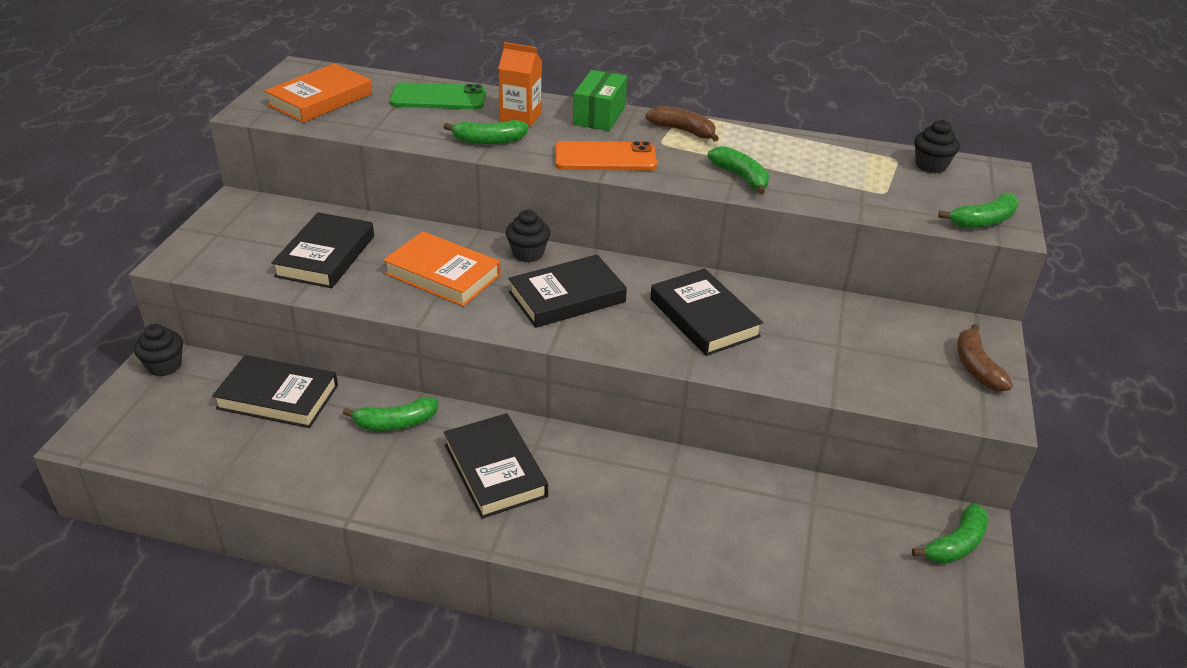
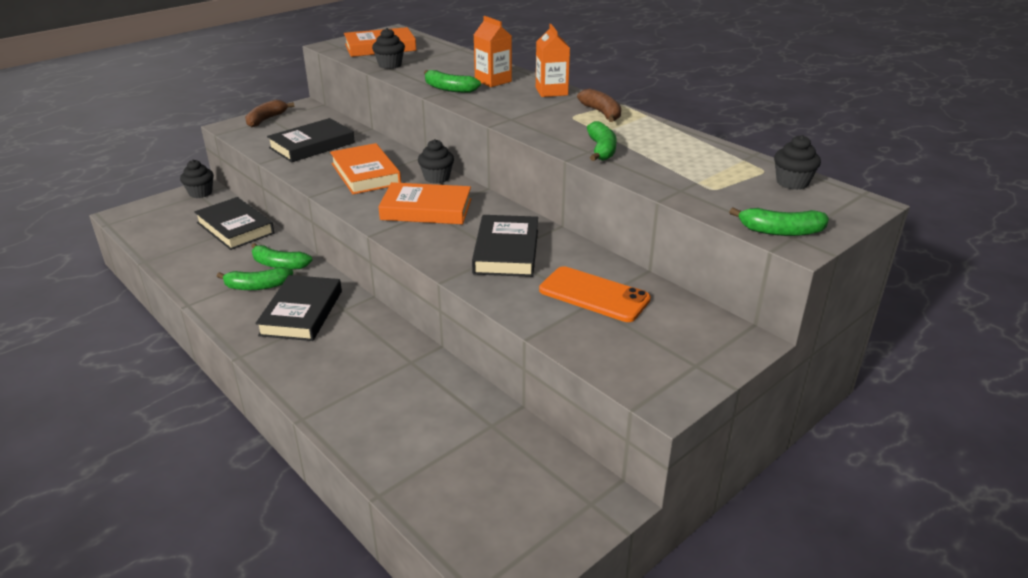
camera: 35 degrees right, 5 degrees down
green phone [390,82,486,109] -> none
black book [508,254,627,328] -> orange book [378,182,471,224]
orange phone [555,141,657,171] -> orange phone moved to [539,266,651,322]
green box [573,70,627,131] -> orange carton [536,24,570,97]
green banana [912,503,989,564] -> green banana moved to [217,267,293,290]
brown banana [957,324,1013,392] -> brown banana moved to [245,100,294,127]
none -> black cupcake [372,28,405,69]

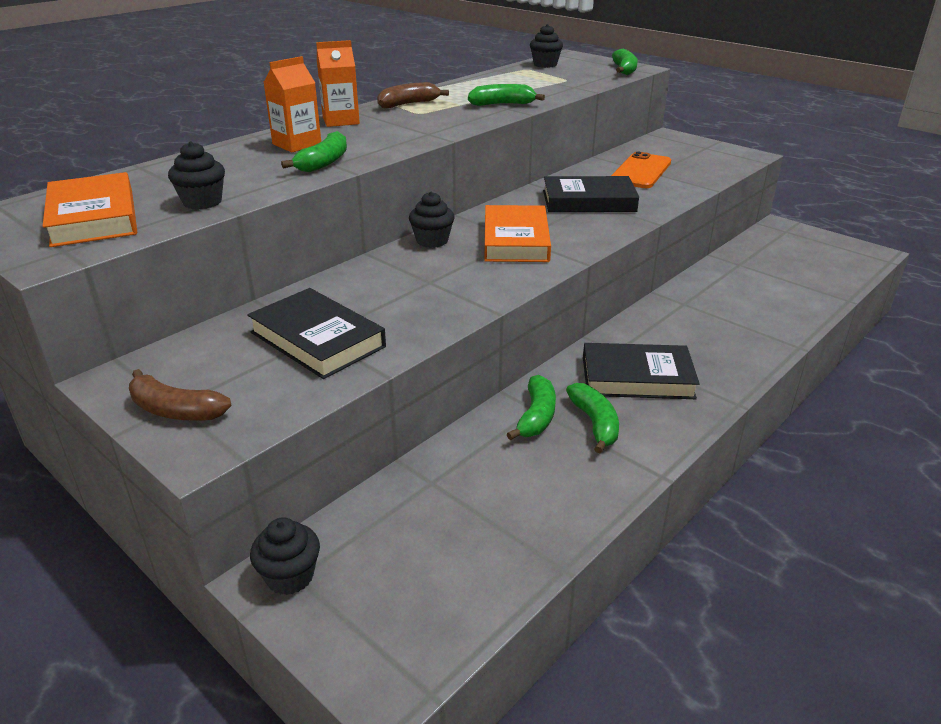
camera: 95 degrees left, 0 degrees up
black book [194,197,274,250] -> none
orange book [330,143,401,194] -> none

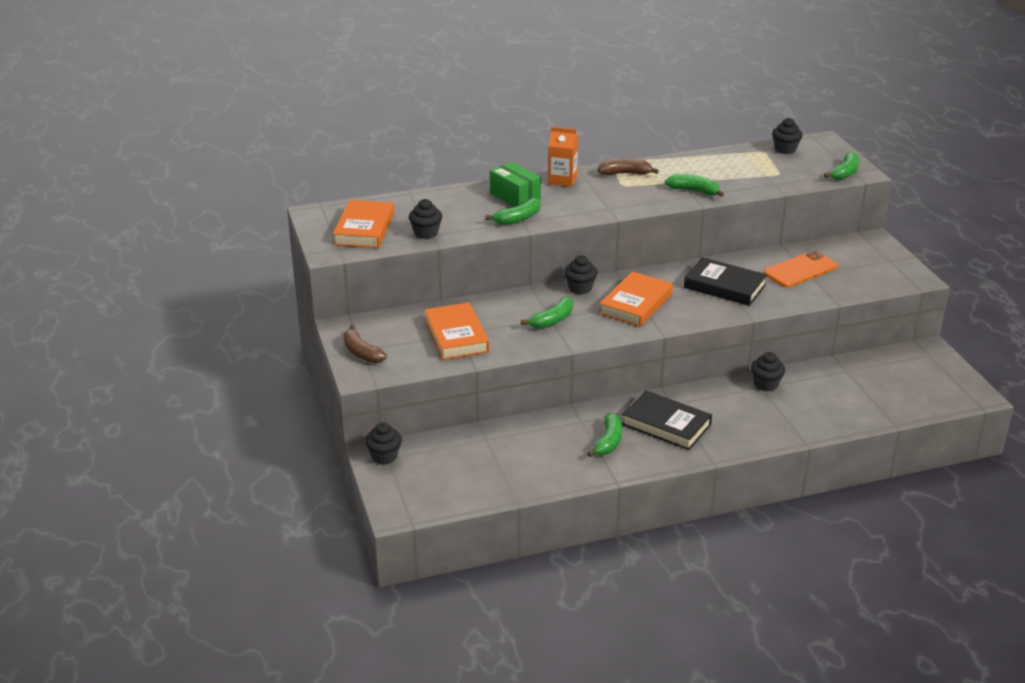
camera: 30 degrees right, 0 degrees up
black book [247,288,386,379] -> orange book [424,302,489,360]
orange carton [263,56,321,152] -> green box [490,162,541,207]
green banana [507,375,556,440] -> green banana moved to [521,297,573,329]
none -> black cupcake [751,352,785,392]

